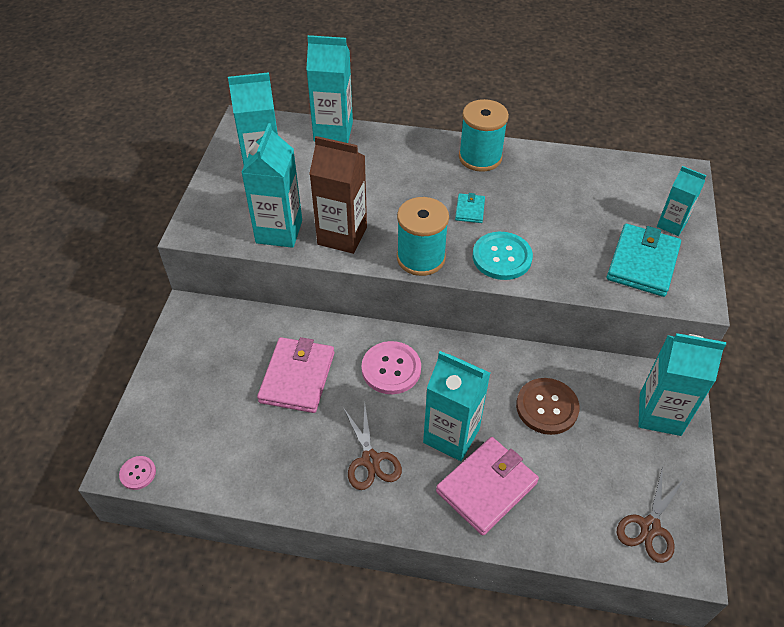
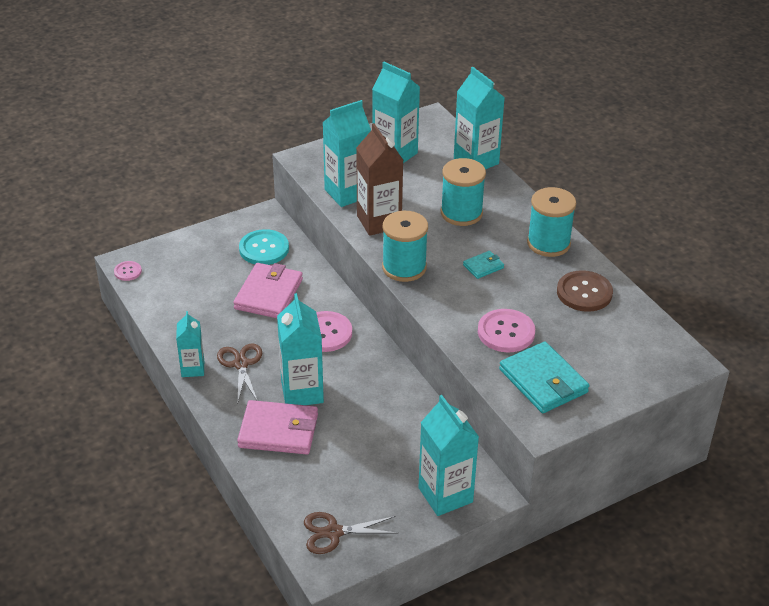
camera: 50 degrees right, 10 degrees down
pink wallet [257,337,334,413] -> pink wallet turned 45 degrees counterclockwise [233,263,303,318]
brown scissors [343,404,402,490] -> brown scissors turned 135 degrees clockwise [217,343,262,401]
turquoise button [473,232,533,280] -> turquoise button moved to [239,229,289,265]
brown button [516,378,580,435] -> brown button moved to [557,270,613,312]
turquoise wallet [607,224,681,297] -> turquoise wallet turned 75 degrees clockwise [499,342,589,413]
turquoise carton [657,166,706,236] -> turquoise carton moved to [176,311,204,377]
none -> turquoise spool [441,158,486,226]
none -> pink button [478,309,535,352]

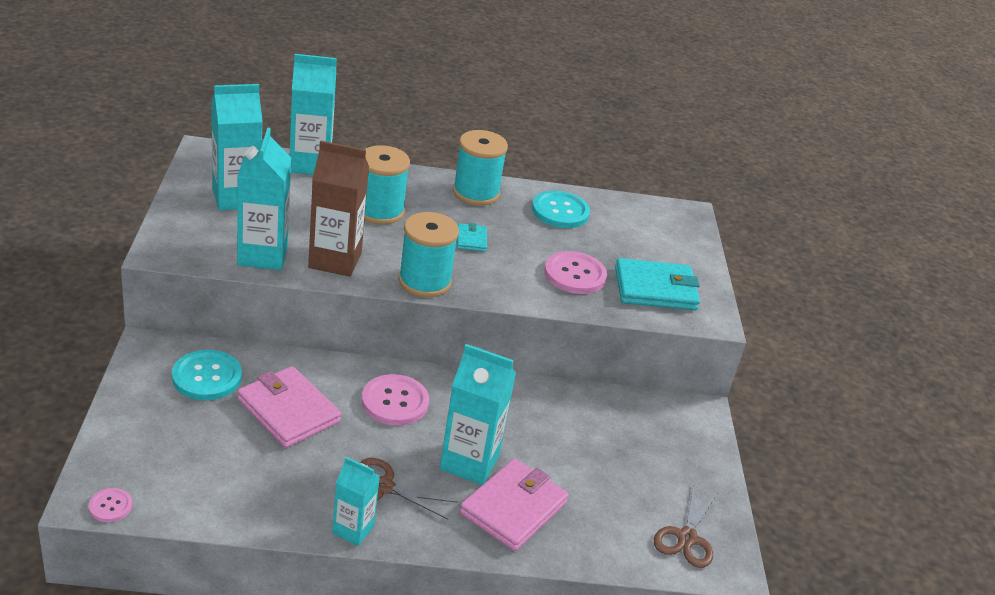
camera: 65 degrees left, 5 degrees down
turquoise carton [418,395,479,516] -> none
brown button [557,270,613,312] -> turquoise button [532,191,590,228]

